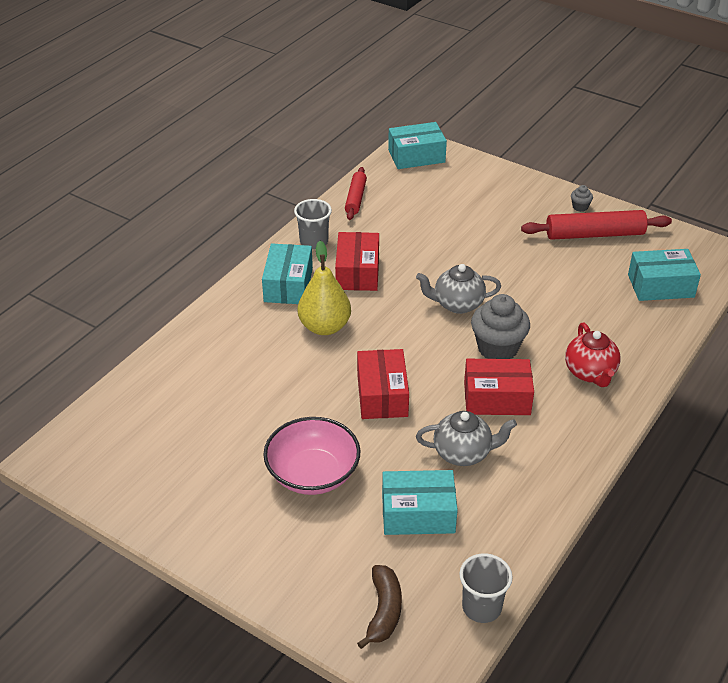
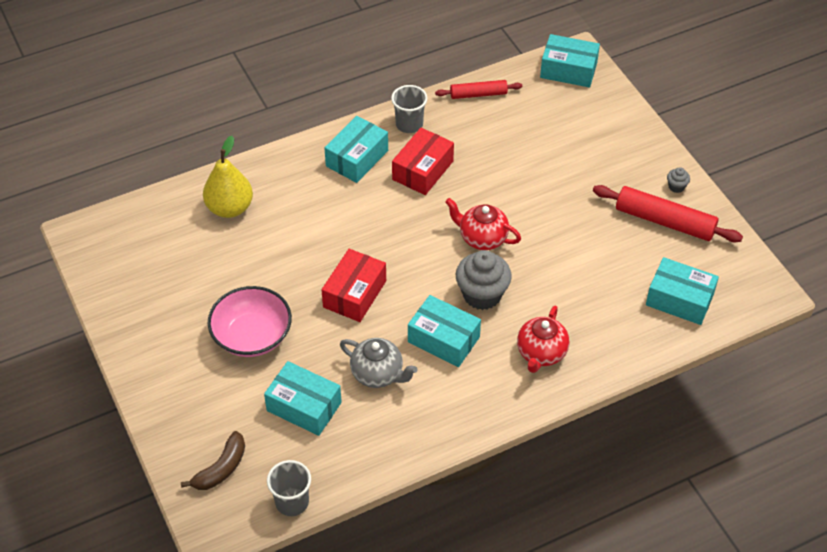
camera: 30 degrees right, 10 degrees up
yellow pear [298,241,351,335] -> yellow pear moved to [203,136,253,218]
red rolling pin [345,167,367,220] -> red rolling pin turned 45 degrees clockwise [435,80,522,99]
grey teapot [416,264,501,314] -> red teapot [445,198,521,250]
red box [464,359,534,415] -> turquoise box [408,295,481,367]

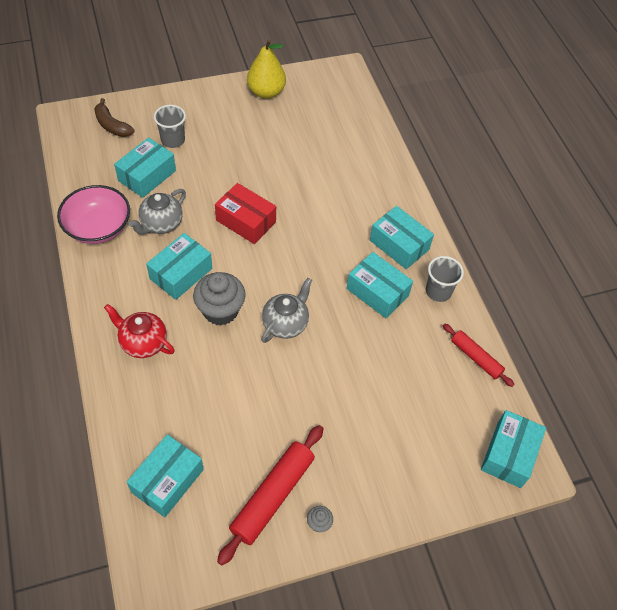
camera: 95 degrees right, 5 degrees up
yellow pear [203,136,253,218] -> yellow pear moved to [247,39,286,99]
pink bowl [208,286,292,357] -> pink bowl moved to [57,185,130,244]
grey cup [267,460,311,516] -> grey cup moved to [154,105,186,148]
red box [392,128,454,195] -> turquoise box [346,252,413,318]
red rolling pin [435,80,522,99] -> red rolling pin turned 45 degrees counterclockwise [443,324,515,387]
red teapot [445,198,521,250] -> grey teapot [261,278,312,343]

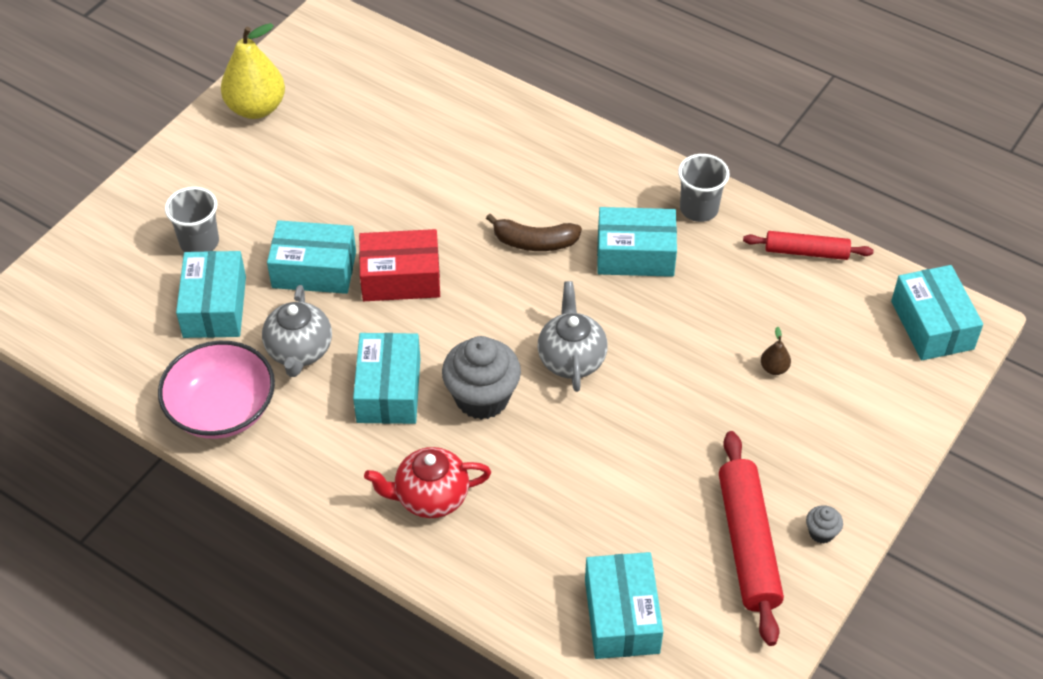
camera: 35 degrees left, 5 degrees down
brown banana [94,98,135,137] -> brown banana moved to [486,214,582,251]
turquoise box [370,206,434,269] -> turquoise box moved to [267,220,356,294]
none -> brown pear [761,327,791,375]

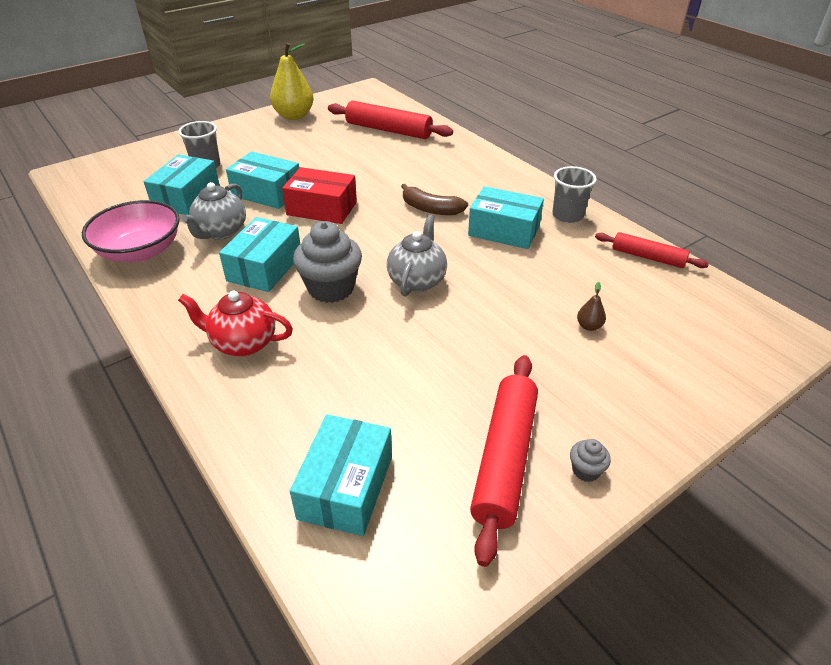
camera: 20 degrees right, 10 degrees down
turquoise box [891,265,983,360] -> none
none -> red rolling pin [328,101,453,139]

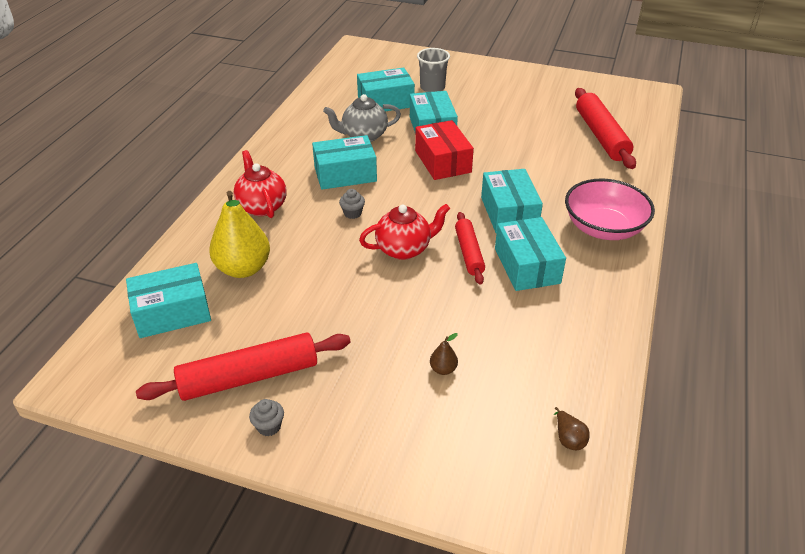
camera: 55 degrees right, 0 degrees up
pink bowl [82,200,180,262] -> pink bowl moved to [565,179,655,240]
yellow pear [270,43,314,120] -> yellow pear moved to [209,191,270,278]
grey cupcake [293,221,362,303] -> grey cupcake [339,189,365,219], size x0.44
grey teapot [387,215,447,297] -> red teapot [359,204,450,260]
brown banana [401,184,468,215] -> turquoise box [481,169,543,233]
grey cup [552,166,597,223] -> none
red rolling pin [595,232,709,268] -> red rolling pin moved to [455,212,485,285]
none -> brown pear [554,407,590,450]

